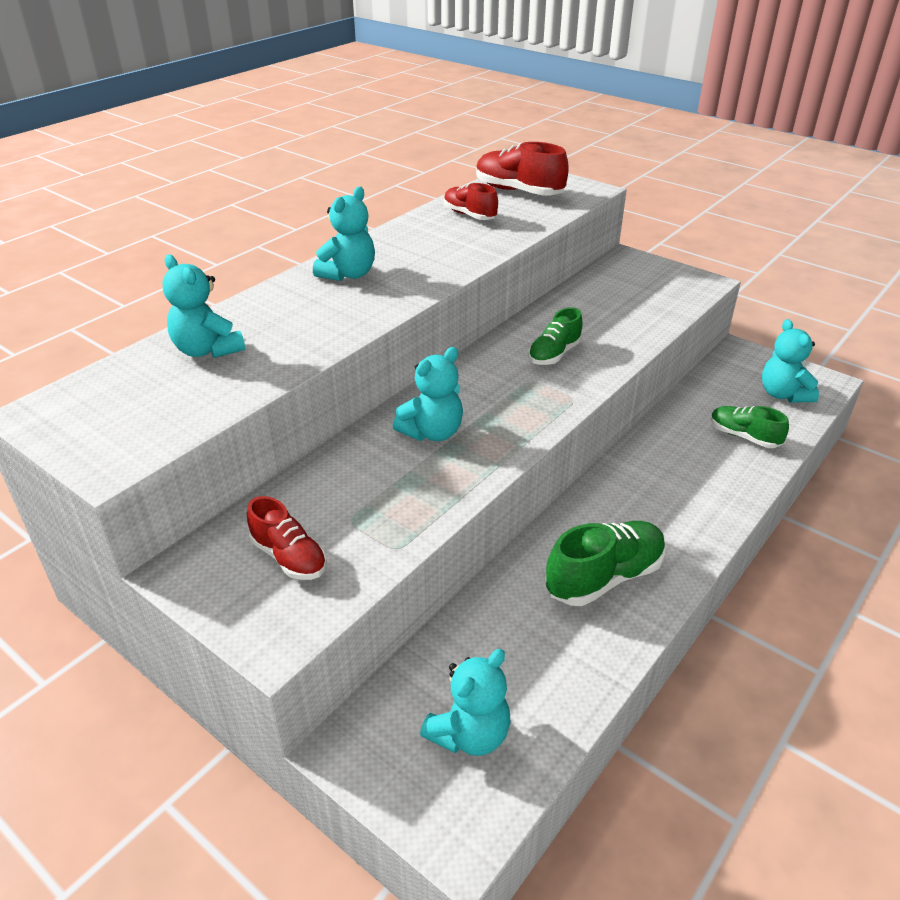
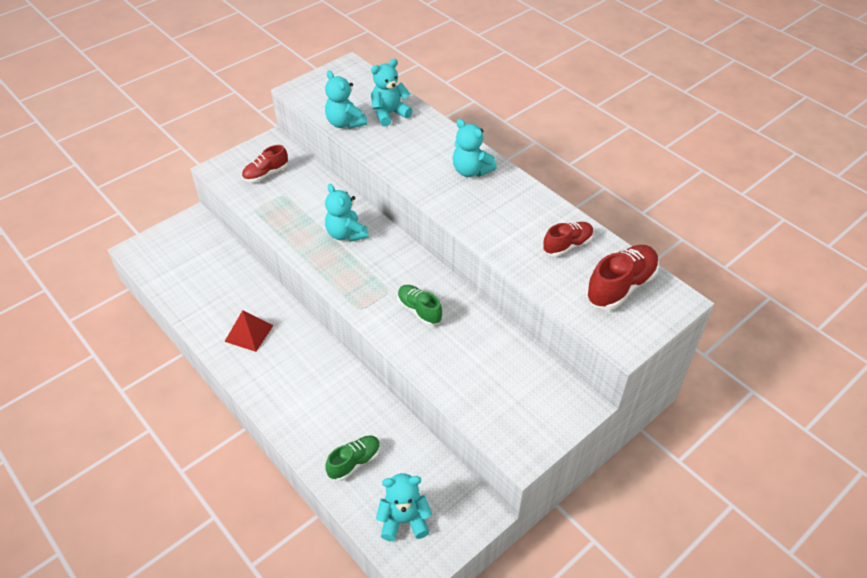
camera: 100 degrees right, 10 degrees up
turquoise teddy bear [420,649,511,756] -> turquoise teddy bear moved to [325,71,367,129]
green shoe [545,521,666,606] -> red pyramid [224,310,273,352]

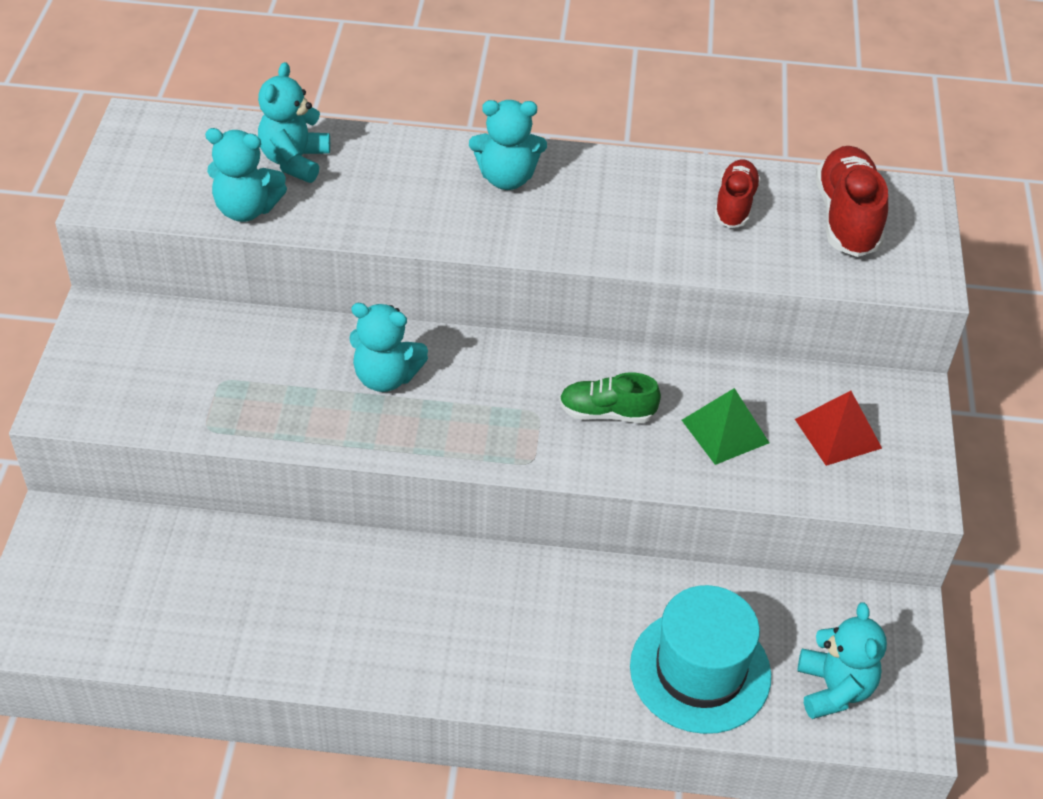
camera: 45 degrees left, 0 degrees up
red pyramid [224,310,273,352] -> red pyramid moved to [795,391,882,466]
red shoe [242,145,288,182] -> none
green shoe [326,435,380,481] -> turquoise hat [630,585,771,734]
turquoise teddy bear [376,473,432,541] -> turquoise teddy bear turned 135 degrees clockwise [798,602,887,719]
none -> green pyramid [682,388,769,465]

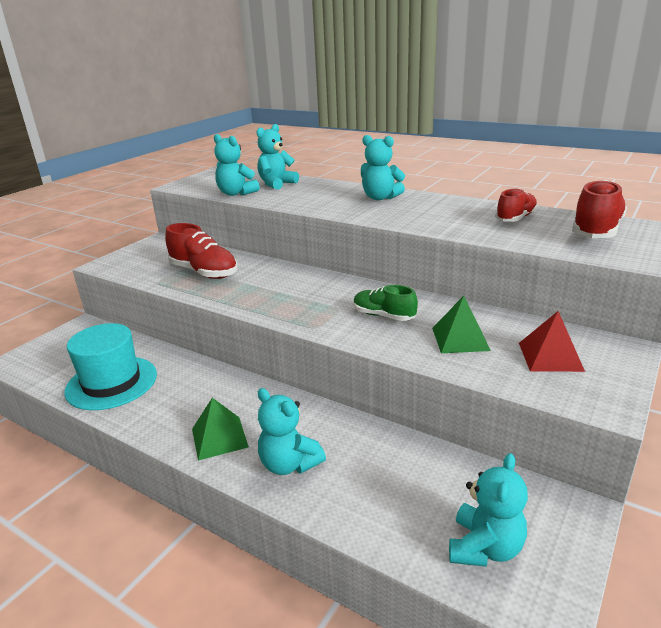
camera: 30 degrees right, 20 degrees down
turquoise teddy bear [349,303,428,392] -> turquoise teddy bear moved to [258,388,326,475]
turquoise hat [630,585,771,734] -> turquoise hat moved to [64,323,157,410]
none -> red shoe [165,223,238,279]
none -> green pyramid [192,398,249,461]

